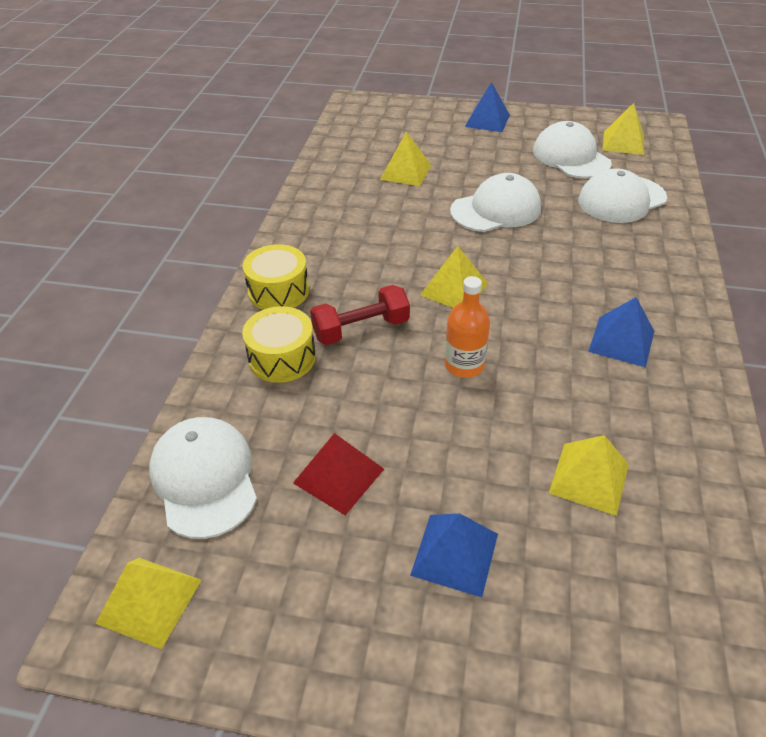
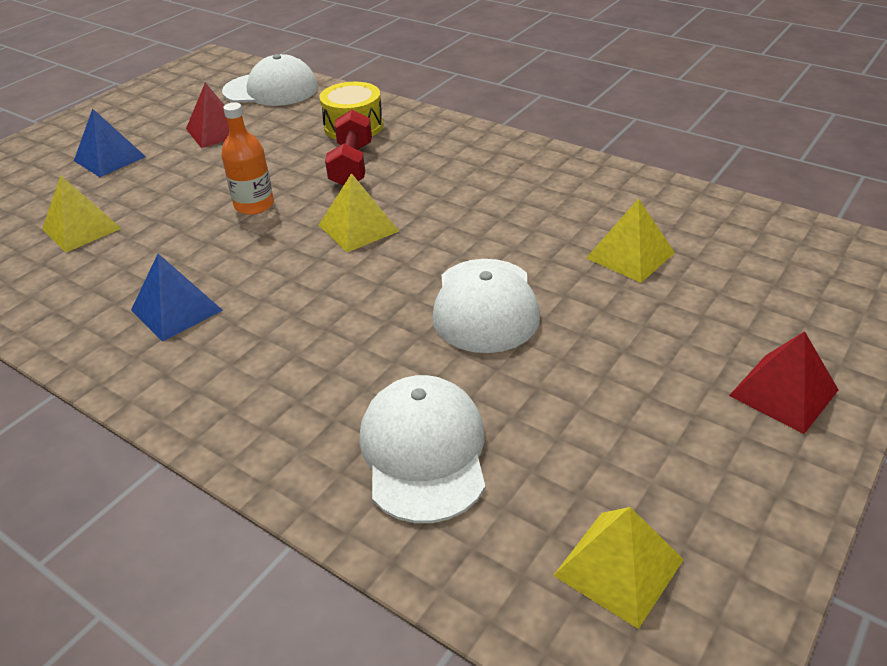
camera: 115 degrees right, 5 degrees down
yellow pyramid [95,558,201,649] -> none
yellow drum [243,244,309,310] -> none
blue pyramid [465,82,510,132] -> red pyramid [729,331,838,434]
white cap [533,121,612,179] -> none

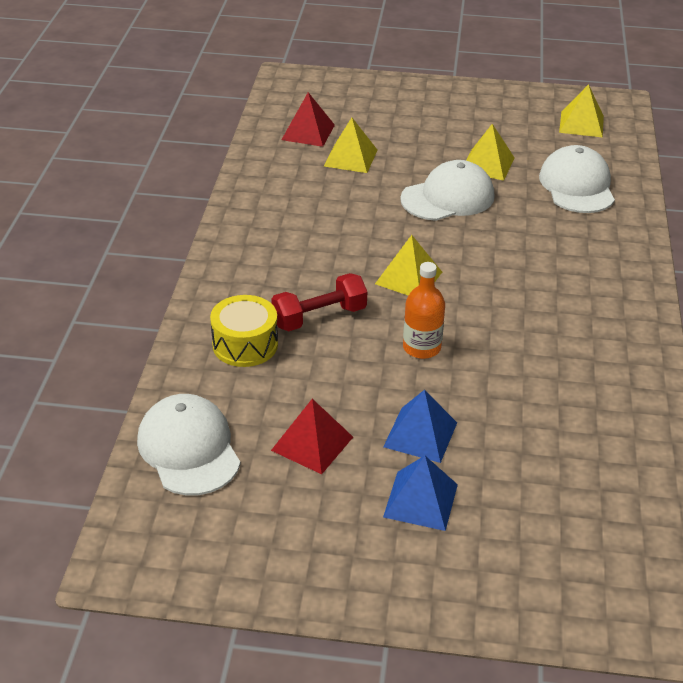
camera: 120 degrees left, 0 degrees up
yellow pyramid [42,175,122,253] -> yellow pyramid moved to [466,124,515,181]
blue pyramid [131,254,223,342] -> blue pyramid moved to [383,390,457,463]
white cap [359,375,485,523] -> white cap turned 120 degrees clockwise [539,145,615,213]
red pyramid [729,331,838,434] -> red pyramid moved to [282,92,335,147]

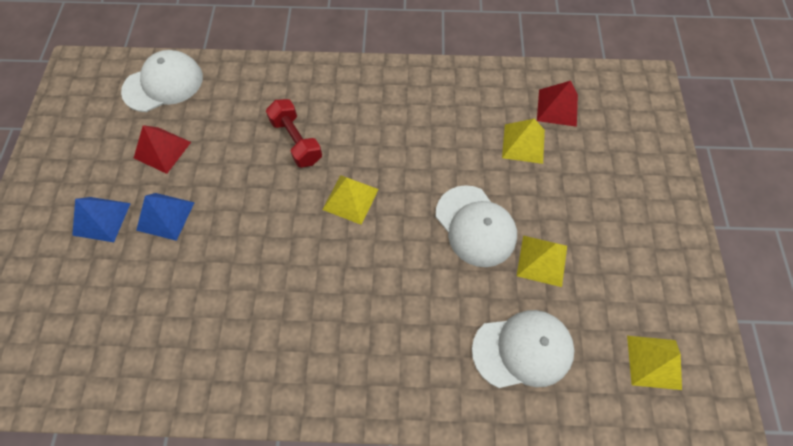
camera: 85 degrees right, 25 degrees up
yellow drum [210,295,278,367] -> none
orange bottle [403,262,445,359] -> none

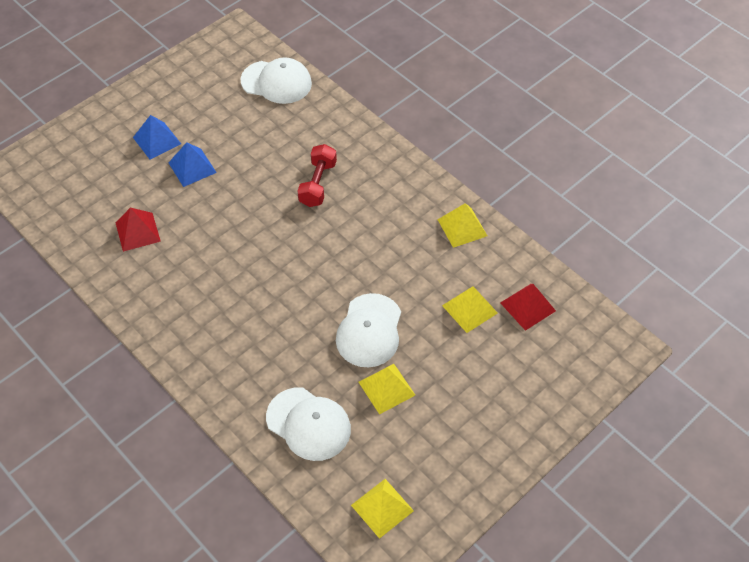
camera: 45 degrees right, 10 degrees down
red pyramid [134,125,191,174] -> red pyramid moved to [116,208,161,252]
yellow pyramid [322,175,379,225] -> yellow pyramid moved to [437,203,487,248]

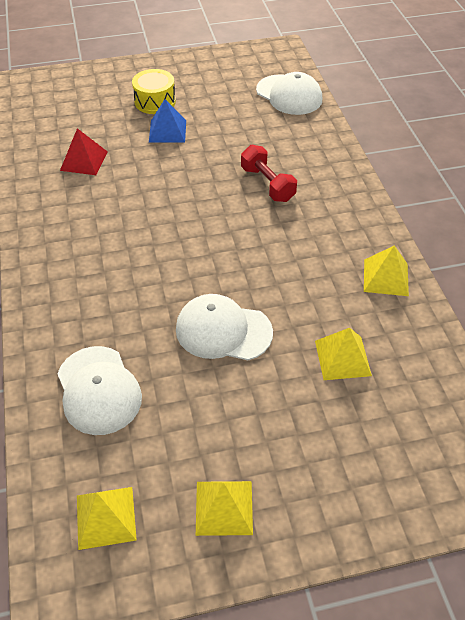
camera: 30 degrees right, 5 degrees down
blue pyramid [133,115,181,160] -> yellow drum [132,69,176,114]
red dumbbell [297,144,337,207] -> red dumbbell turned 75 degrees counterclockwise [241,145,297,202]
white cap [336,293,401,367] -> white cap turned 60 degrees clockwise [176,294,273,360]
yellow pyramid [358,364,415,415] -> yellow pyramid moved to [196,481,253,536]
red pyramid [500,284,556,331] -> none

